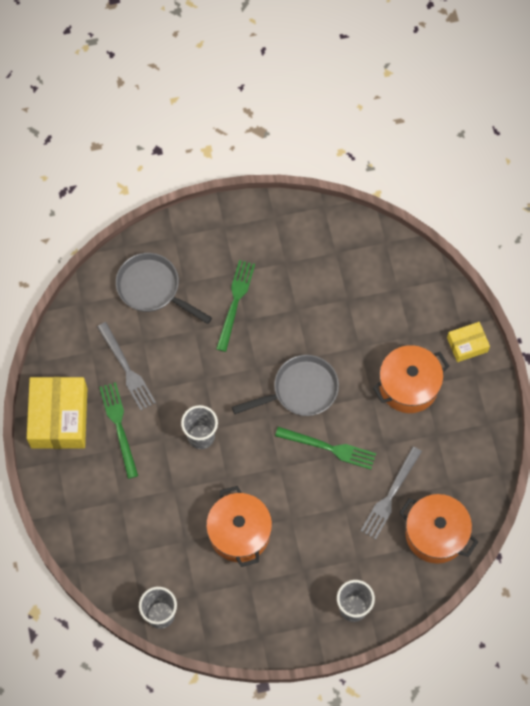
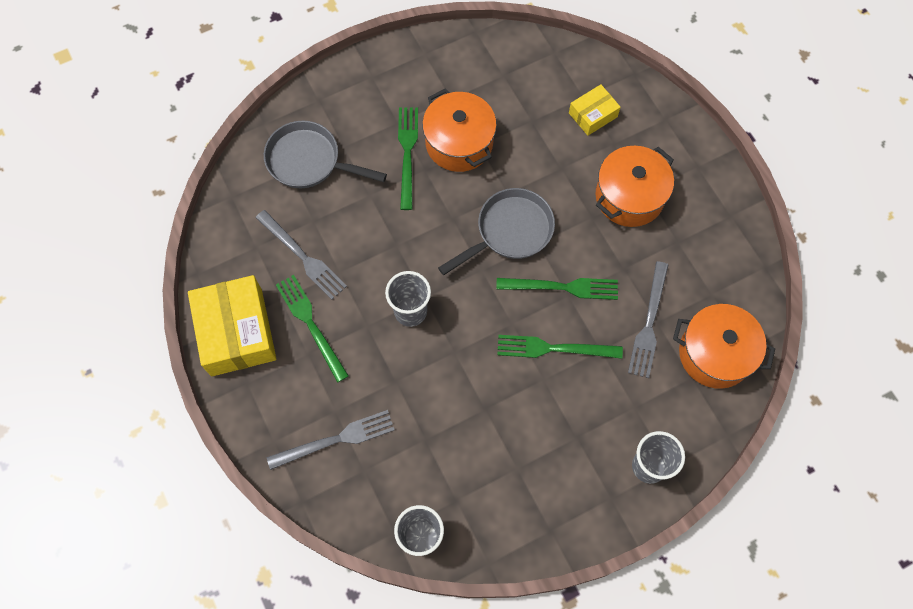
camera: 15 degrees left, 0 degrees up
orange pot [206,486,272,567] -> orange pot moved to [422,88,497,172]
yellow box [447,322,490,362] -> yellow box moved to [569,84,621,136]
none -> grey fork [267,410,395,470]
none -> green fork [497,335,623,359]

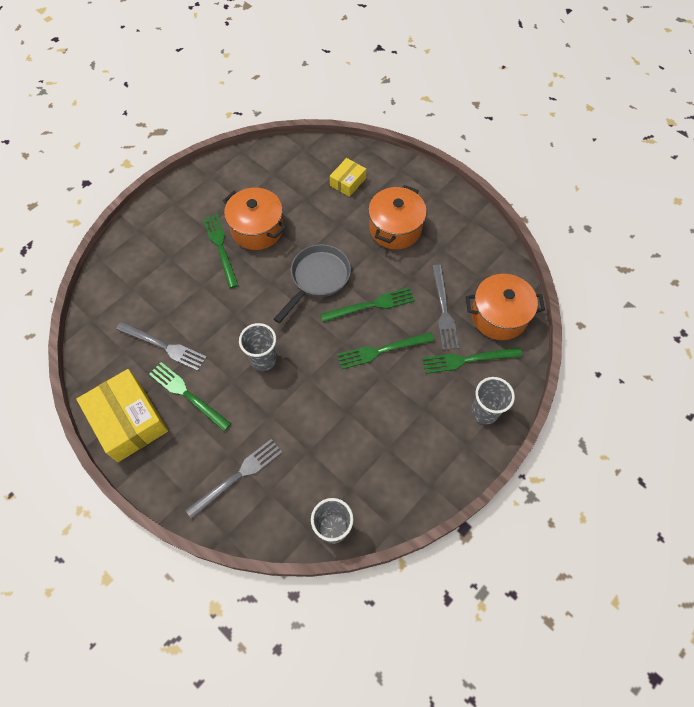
camera: 20 degrees left, 5 degrees down
grey pan [264,121,387,188] -> none
none -> green fork [422,347,522,374]

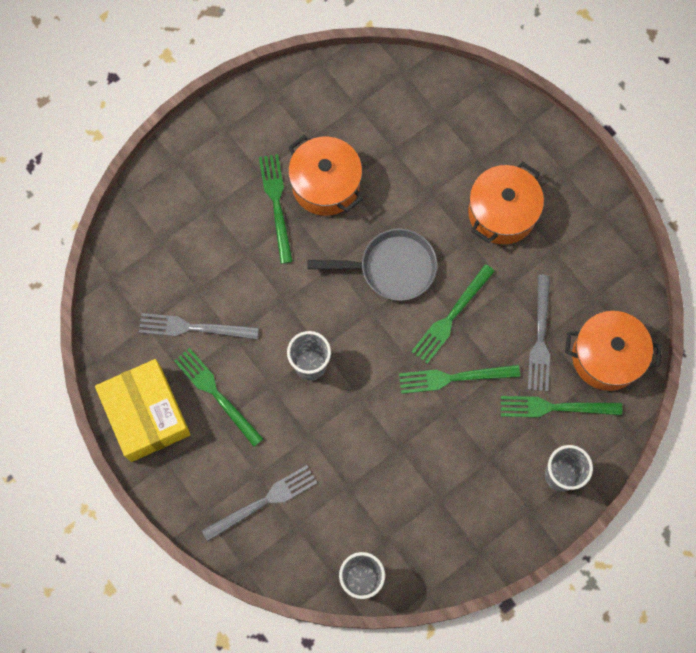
camera: 10 degrees right, 10 degrees up
grey fork [116,321,207,371] -> grey fork turned 150 degrees clockwise [139,313,259,340]
grey pan [274,244,351,323] -> grey pan turned 45 degrees clockwise [307,229,438,301]
green fork [320,287,415,322] -> green fork turned 135 degrees clockwise [411,264,495,364]
yellow box [330,158,366,197] -> none

